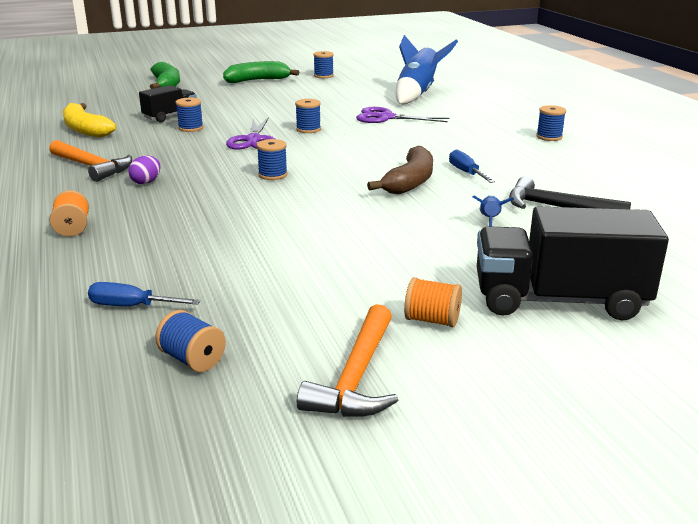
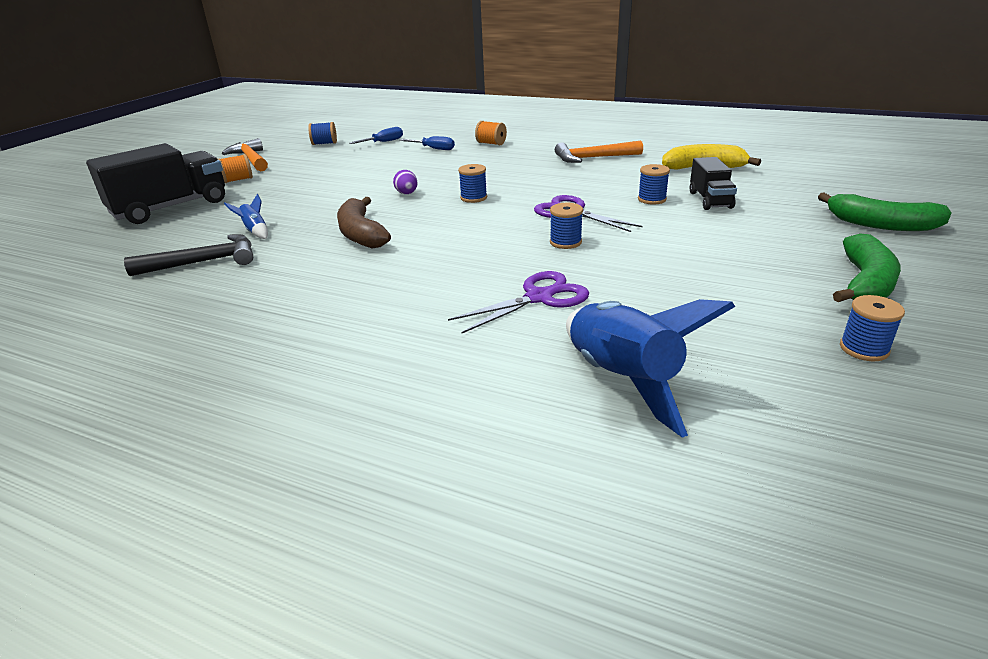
camera: 135 degrees right, 5 degrees up
purple egg [128,156,160,184] -> purple egg moved to [393,170,417,194]
blue screwdriver [449,149,495,183] -> blue screwdriver moved to [400,136,455,150]
blue spool [536,105,566,141] -> none

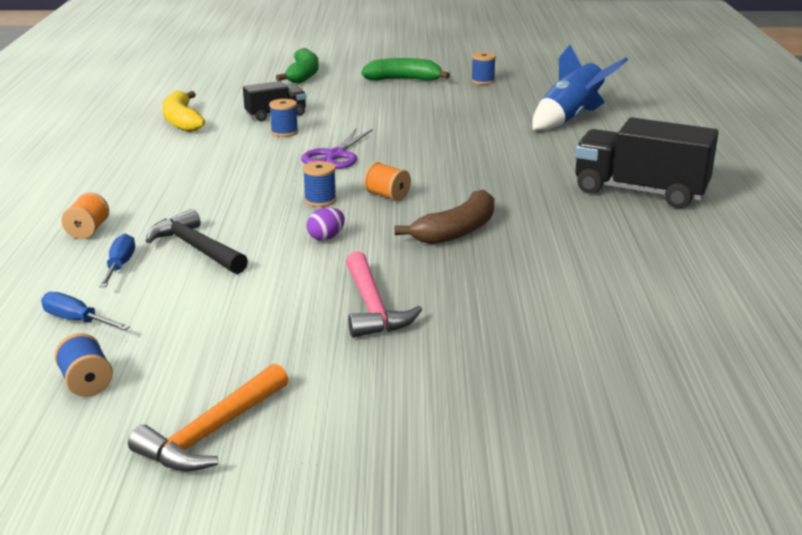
camera: 115 degrees left, 5 degrees down
black truck [86,143,225,224] -> black truck moved to [575,117,719,208]
black hammer [124,234,253,276] -> black hammer moved to [146,209,248,274]
orange spool [218,154,253,183] -> orange spool moved to [364,162,411,201]
blue rocket [224,194,268,239] -> none
purple scissors [448,271,589,334] -> none
blue spool [550,203,583,249] -> none
orange hammer [555,141,643,163] -> none
none -> pink hammer [346,251,422,338]

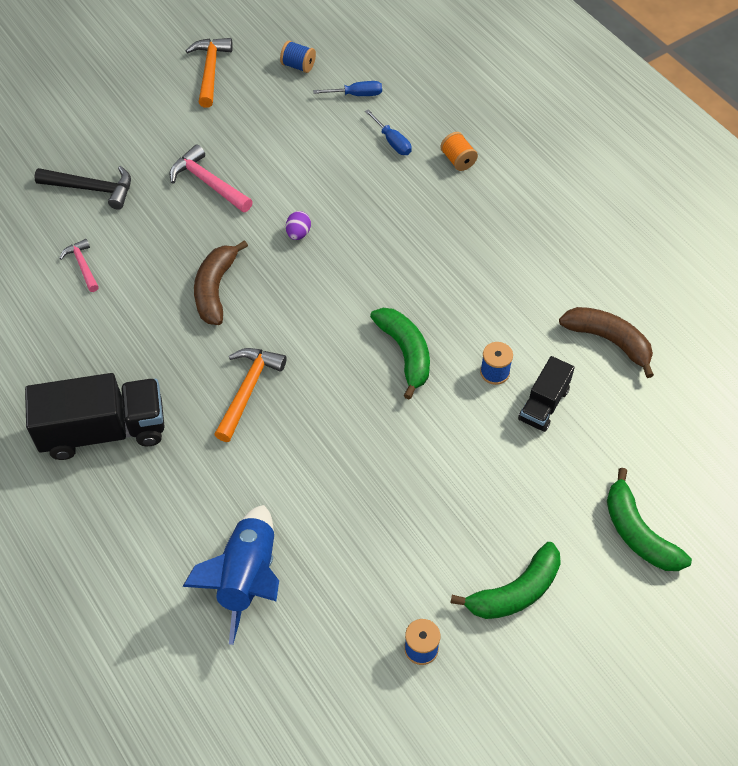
camera: 145 degrees right, 30 degrees up
black hammer [146,209,248,274] -> black hammer moved to [34,166,131,210]
yellow banana [162,91,205,132] -> brown banana [559,307,654,378]
purple scissors [301,129,373,169] -> green banana [370,308,430,400]
blue spool [303,161,336,207] -> none
orange spool [364,162,411,201] -> none
none -> pink hammer [59,239,99,292]
none -> orange hammer [214,348,287,442]

